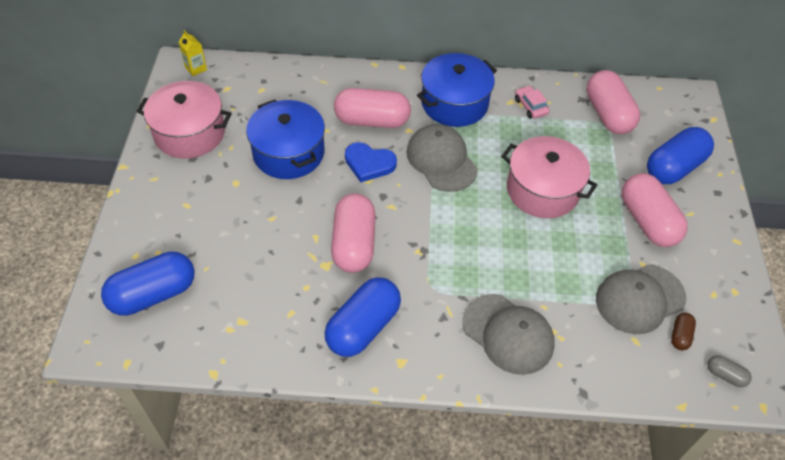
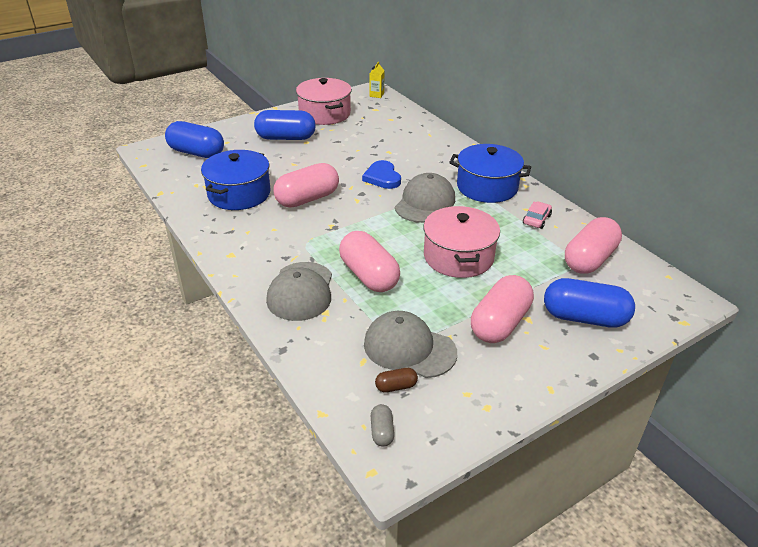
camera: 55 degrees right, 15 degrees down
blue pot [246,99,325,179] -> blue pot moved to [201,150,270,210]
blue capsule [325,277,401,357] -> blue capsule moved to [254,110,316,140]
pink capsule [334,88,411,128] -> pink capsule moved to [339,231,400,292]

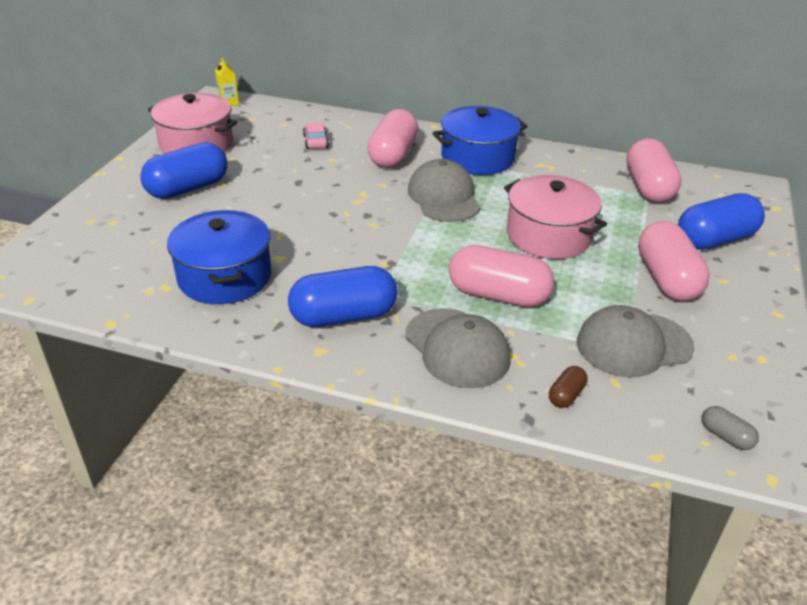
camera: 40 degrees left, 0 degrees up
blue capsule [165,121,224,158] -> blue capsule moved to [288,266,398,327]
pink capsule [274,163,339,208] -> pink capsule moved to [367,109,418,168]
blue heart [362,160,401,189] -> none
brown capsule [375,368,418,393] -> brown capsule moved to [549,366,588,408]
pink car [523,201,552,229] -> pink car moved to [303,122,329,149]

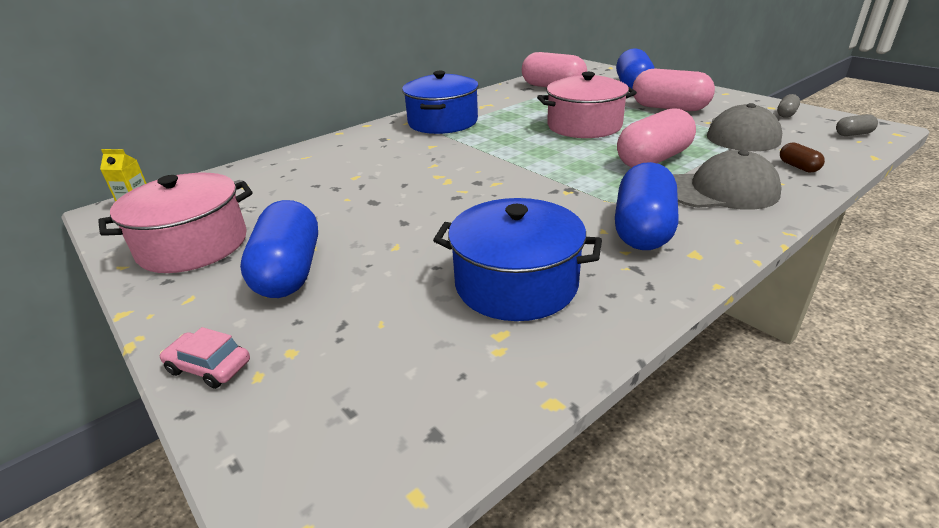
camera: 55 degrees left, 5 degrees down
pink car [303,122,329,149] -> pink car moved to [160,327,250,389]
pink capsule [367,109,418,168] -> none
grey cap [408,159,481,222] -> none
none -> grey capsule [777,94,800,118]

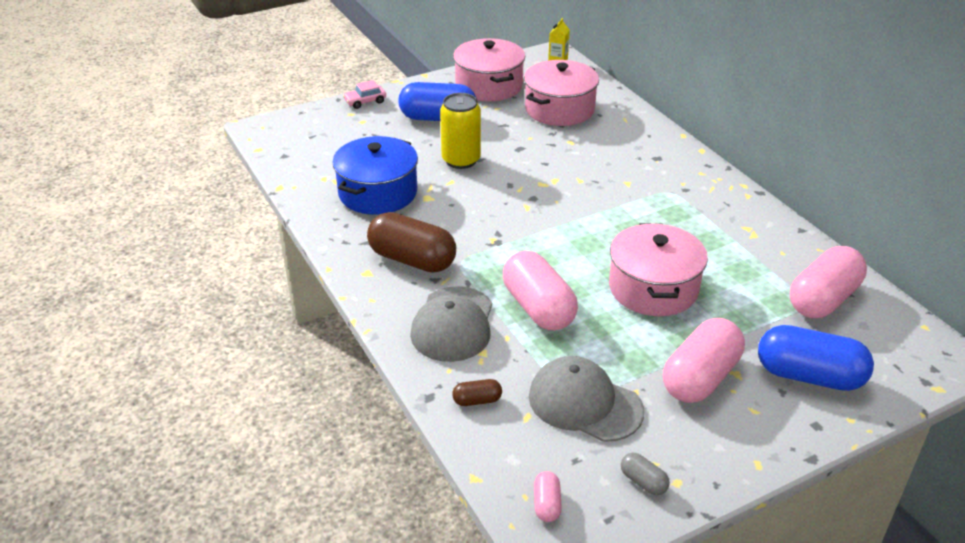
camera: 100 degrees right, 5 degrees up
pink car [160,327,250,389] -> pink car turned 150 degrees counterclockwise [343,80,386,109]
blue pot [402,71,479,134] -> none
blue capsule [615,162,678,250] -> brown capsule [367,212,456,273]
grey capsule [836,114,878,136] -> pink capsule [534,471,562,522]
none -> yellow can [440,93,481,169]
none -> pink pot [524,60,599,126]

